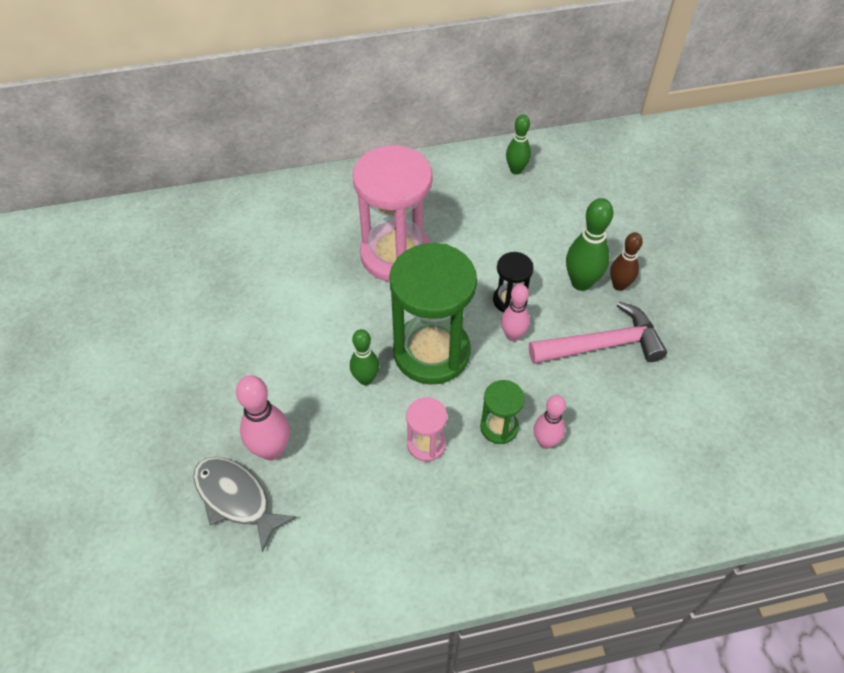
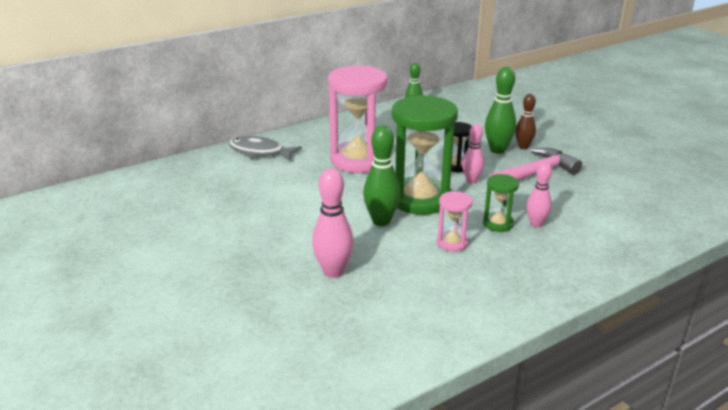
camera: 20 degrees left, 25 degrees down
grey fish [193,457,297,552] -> grey fish moved to [228,136,302,160]
green bowling pin [350,329,379,385] -> green bowling pin [363,126,400,226], size x1.52

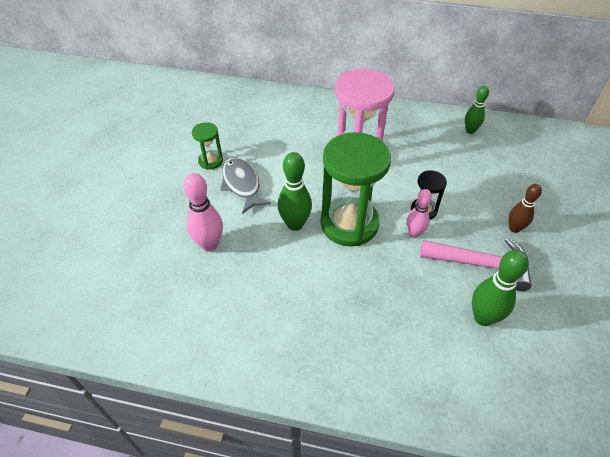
camera: 45 degrees right, 20 degrees up
grey fish [228,136,302,160] -> grey fish moved to [220,158,271,214]
pink hourglass [437,191,472,252] -> none
green hourglass [483,174,519,232] -> green hourglass moved to [192,122,223,170]
green bowling pin [485,67,516,154] -> green bowling pin moved to [472,250,529,326]
pink bowling pin [527,162,552,227] -> none

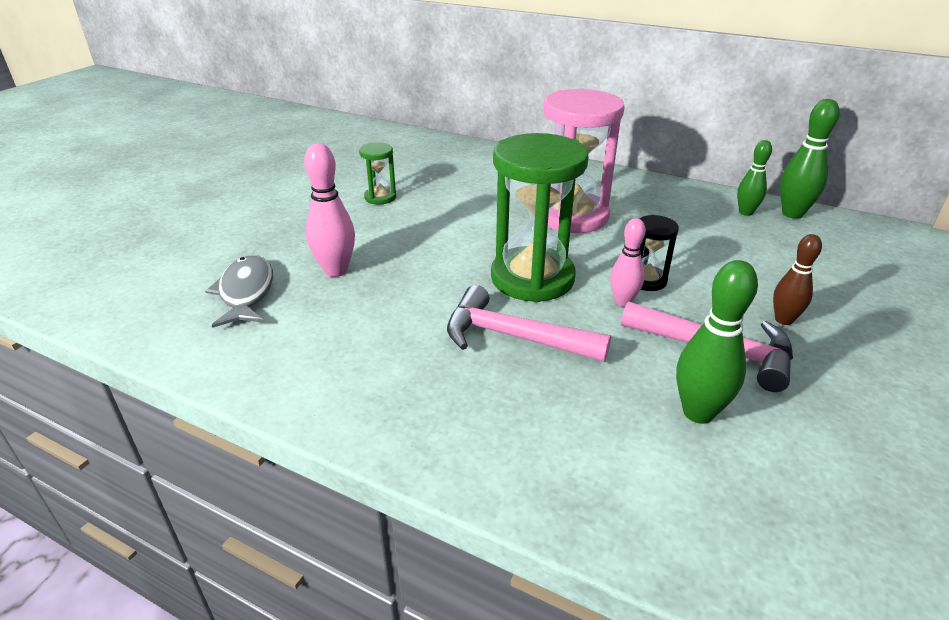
camera: 15 degrees right, 15 degrees down
grey fish [220,158,271,214] -> grey fish moved to [205,255,273,328]
green bowling pin [278,152,312,231] -> green bowling pin moved to [780,99,840,219]
none -> pink hammer [447,285,611,362]

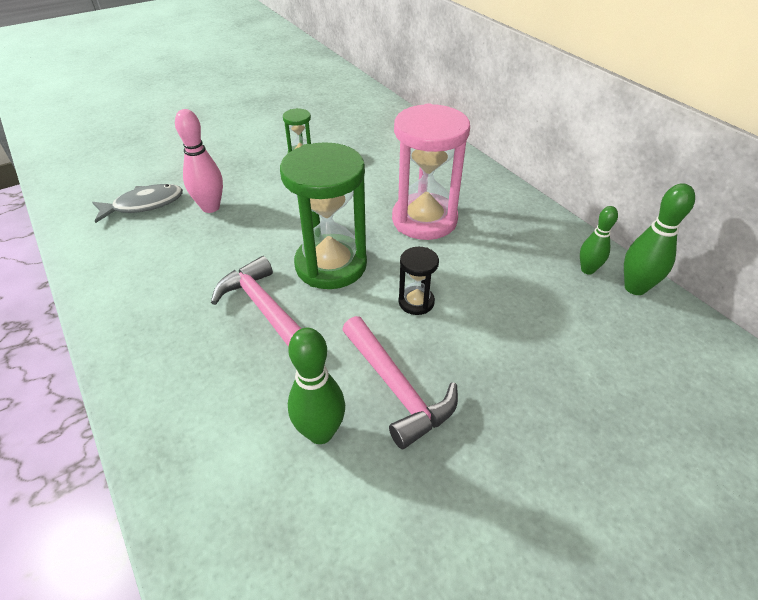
camera: 30 degrees right, 10 degrees up
grey fish [205,255,273,328] -> grey fish turned 45 degrees clockwise [92,184,183,223]
pink bowling pin [610,218,646,307] -> none
brown bowling pin [773,234,822,325] -> none

